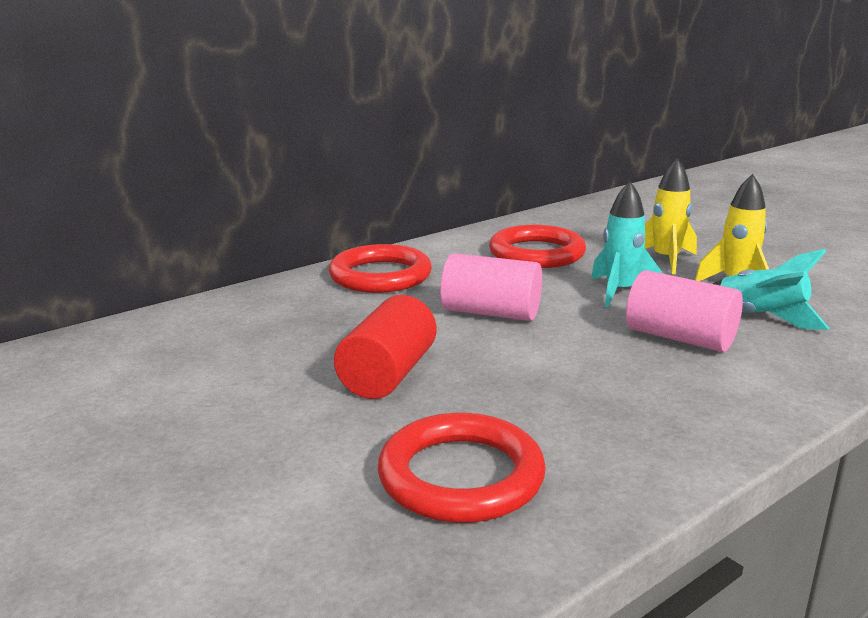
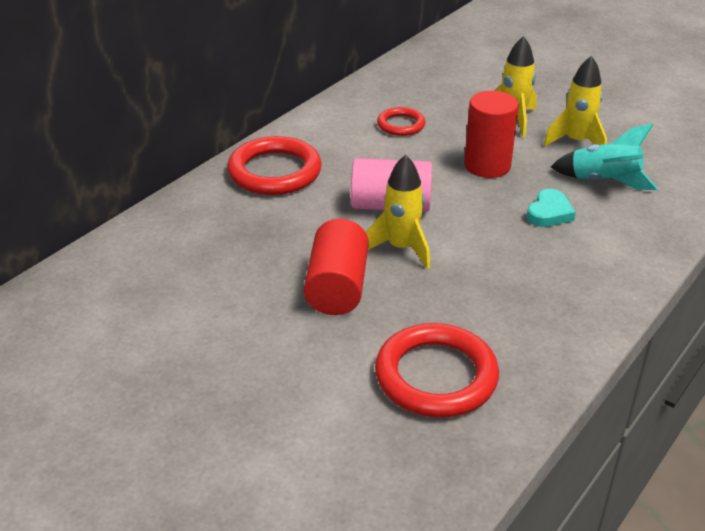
camera: 15 degrees left, 15 degrees up
red ring [489,225,586,268] -> red ring [377,107,425,136], size x0.56
turquoise rocket [591,181,662,307] -> red cylinder [464,91,519,178]
pink cylinder [626,270,743,352] -> turquoise heart [526,189,576,227]
none -> yellow rocket [366,155,430,269]

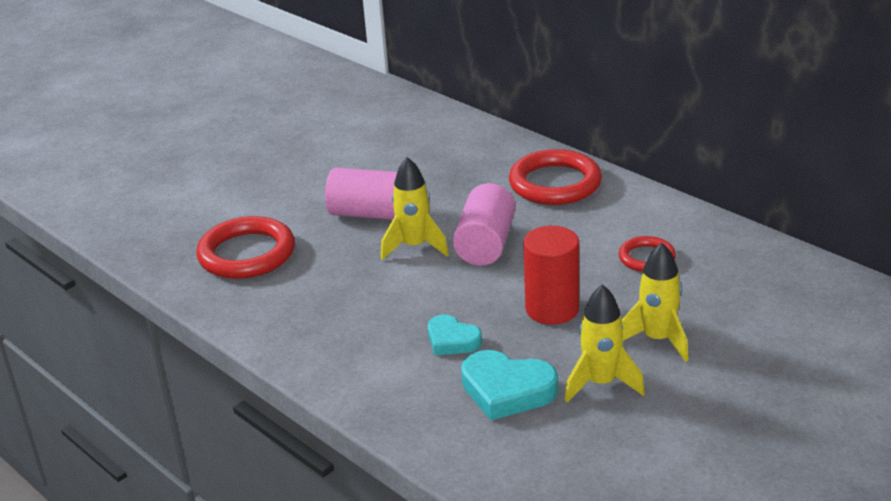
camera: 100 degrees right, 5 degrees down
red cylinder [304,219,369,315] -> pink cylinder [325,168,397,220]
turquoise rocket [551,123,658,190] -> turquoise heart [461,350,558,420]

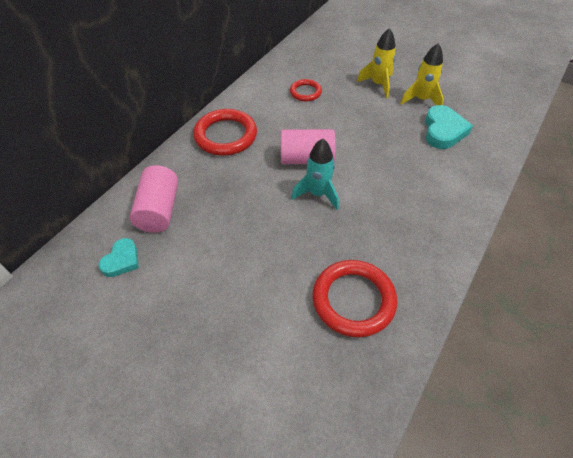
camera: 105 degrees left, 20 degrees up
pink cylinder [325,168,397,220] -> pink cylinder moved to [130,165,178,233]
yellow rocket [381,157,449,260] -> turquoise rocket [291,138,339,210]
turquoise heart [428,315,482,355] -> turquoise heart moved to [99,238,139,277]
red cylinder [523,226,579,325] -> none

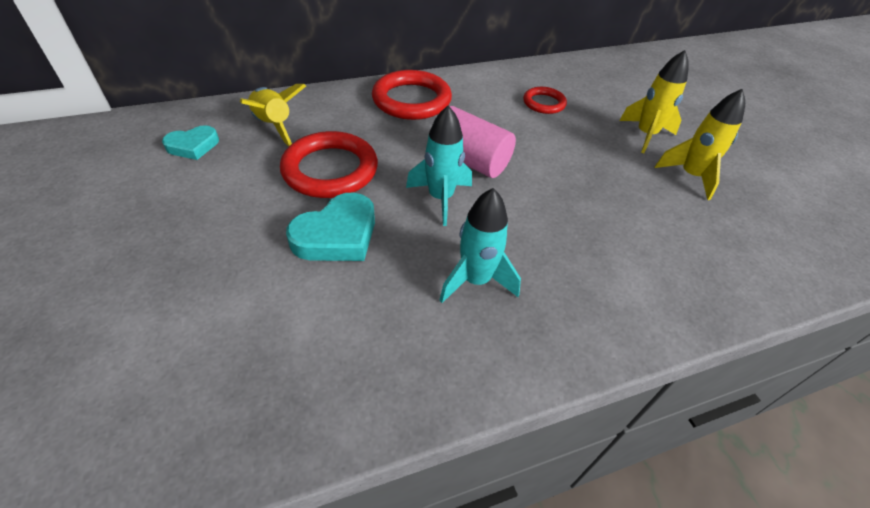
camera: 35 degrees right, 5 degrees down
pink cylinder [130,165,178,233] -> yellow rocket [240,84,306,146]
red ring [312,260,397,337] -> red ring moved to [280,131,378,198]
turquoise heart [425,105,473,149] -> turquoise heart moved to [286,193,375,261]
none -> turquoise rocket [439,188,521,303]

